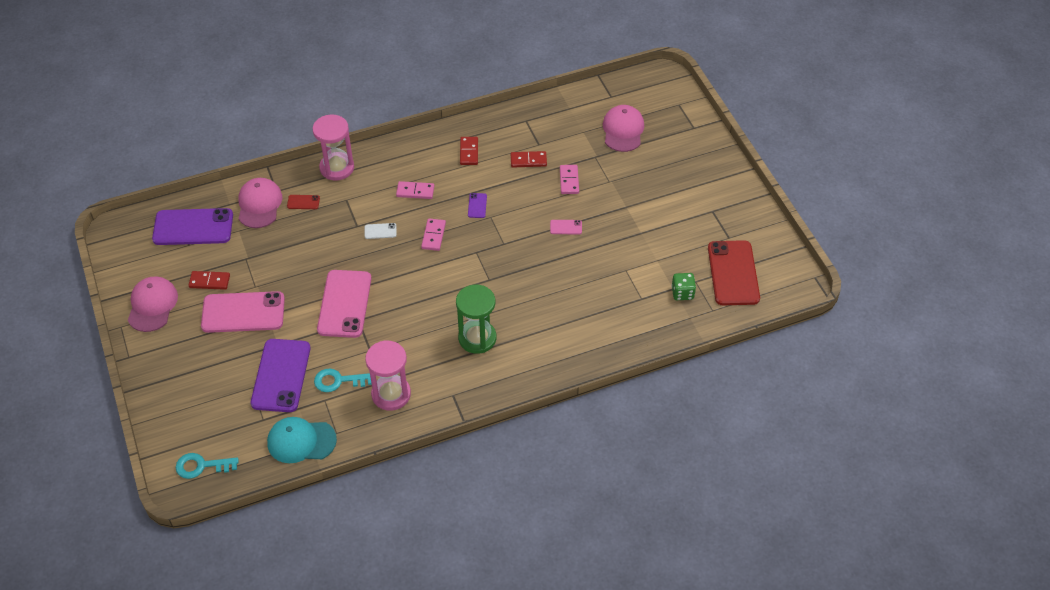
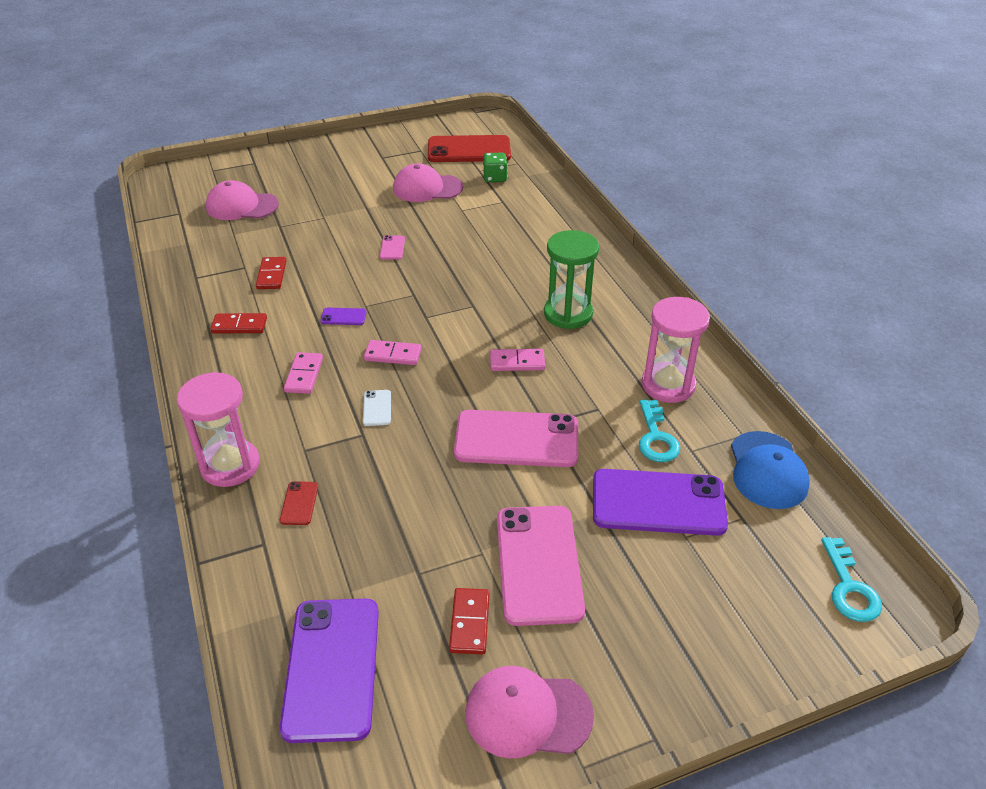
camera: 90 degrees left, 10 degrees down
pink cap [238,178,282,228] -> pink cap moved to [393,163,463,202]
turquoise cap [267,417,337,463] -> blue cap [731,431,810,509]
pink domino [560,165,579,194] -> pink domino moved to [490,349,545,371]

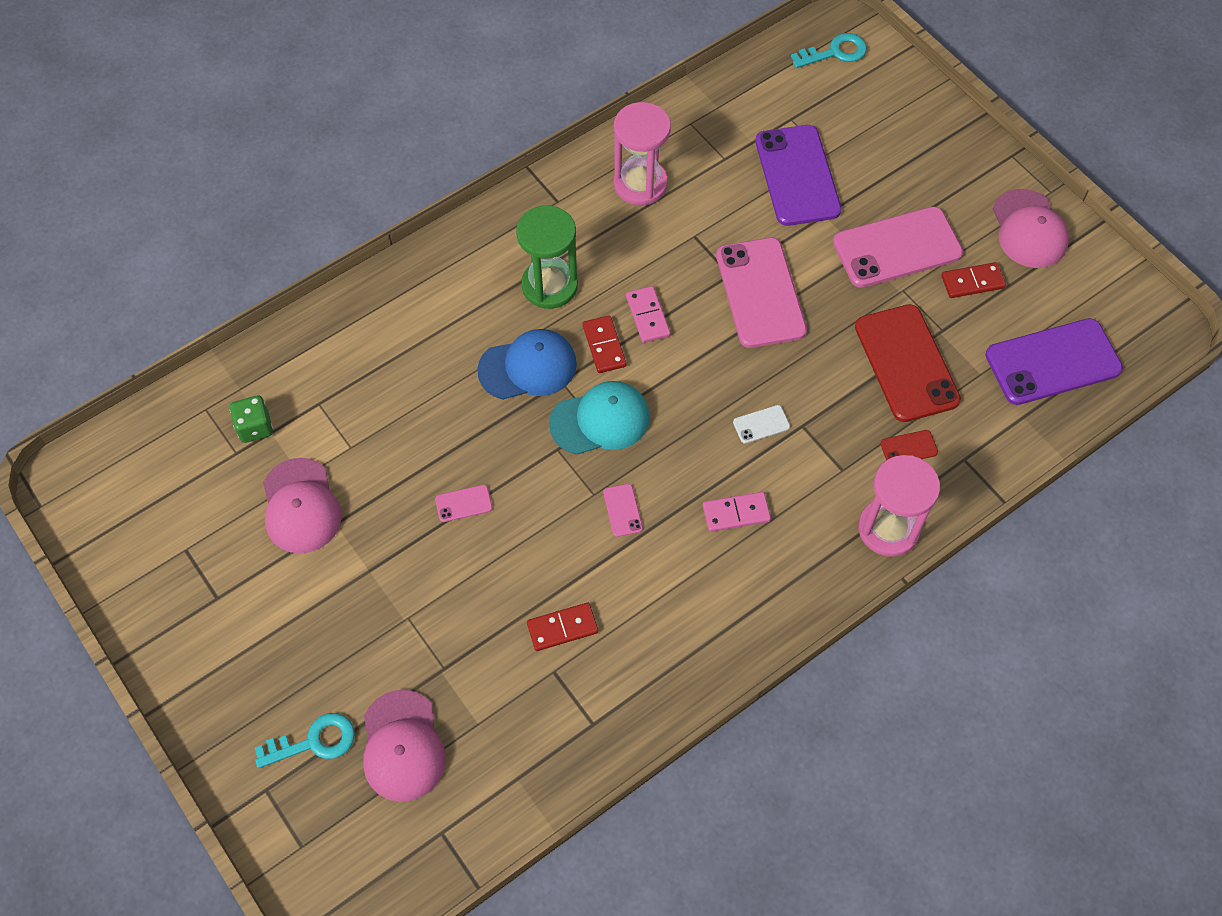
camera: 105 degrees left, 20 degrees up
red domino [210,313,267,334] -> red domino moved to [583,315,626,373]
purple phone [320,308,367,325] -> pink phone [603,484,643,537]
pink domino [364,340,422,365] -> none
red phone [428,135,511,162] -> red phone moved to [855,304,961,422]
turquoise key [639,399,680,462] -> turquoise key moved to [255,713,355,768]
blue cap [731,431,810,509] -> blue cap moved to [477,329,577,400]
none -> turquoise cap [549,381,650,455]

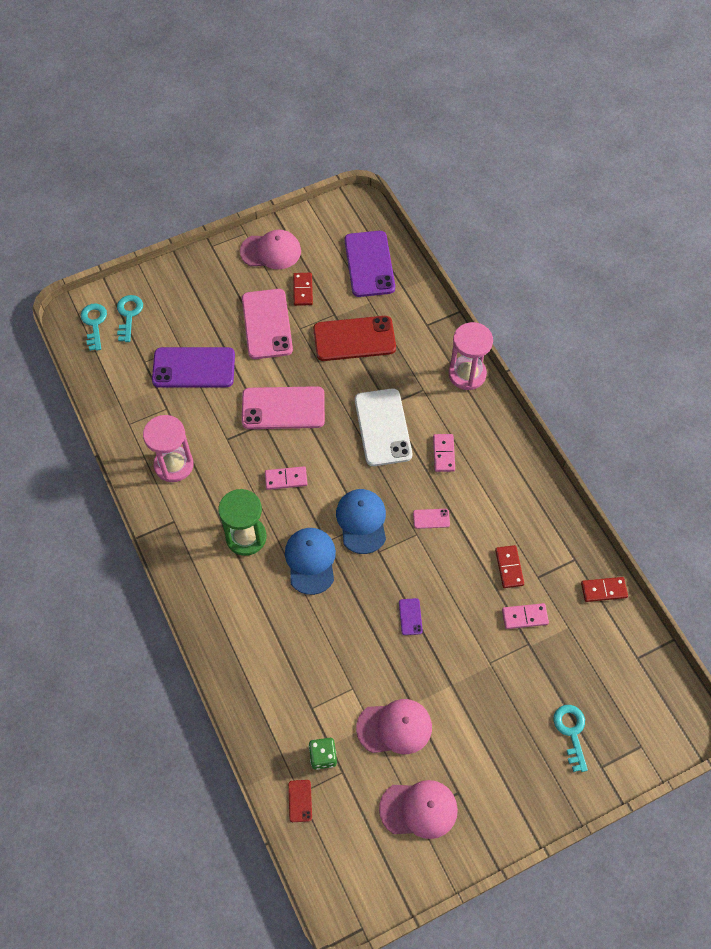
camera: 80 degrees left, 0 degrees up
pink cap [363,690,446,802] -> pink cap moved to [379,780,458,839]
pink phone [435,485,493,522] -> purple phone [399,598,423,635]
turquoise cap [549,381,650,455] -> blue cap [336,489,386,554]
red domino [583,315,626,373] -> red domino moved to [581,577,628,602]
white phone [733,405,790,444] -> white phone [355,388,412,466], size x2.41
red phone [880,430,938,460] -> red phone moved to [288,780,312,822]
none -> turquoise key [117,295,143,342]
none -> pink domino [502,603,549,629]

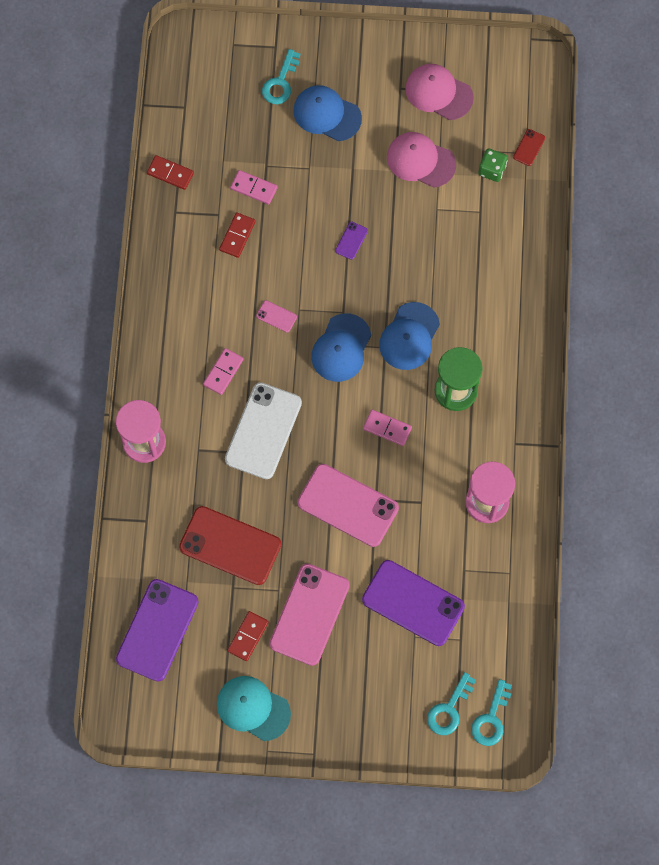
camera: 150 degrees left, 10 degrees up
pink cap [240,230,301,269] -> turquoise cap [217,676,291,741]
none -> blue cap [293,85,362,141]

